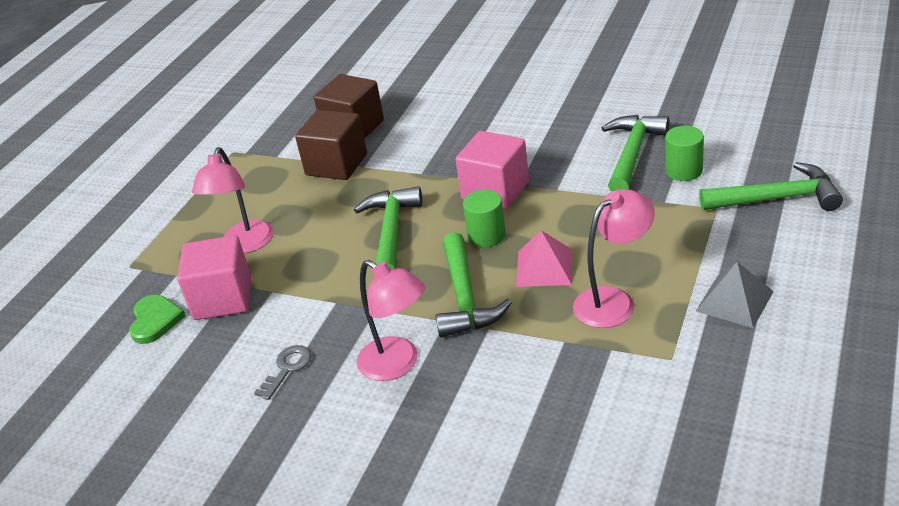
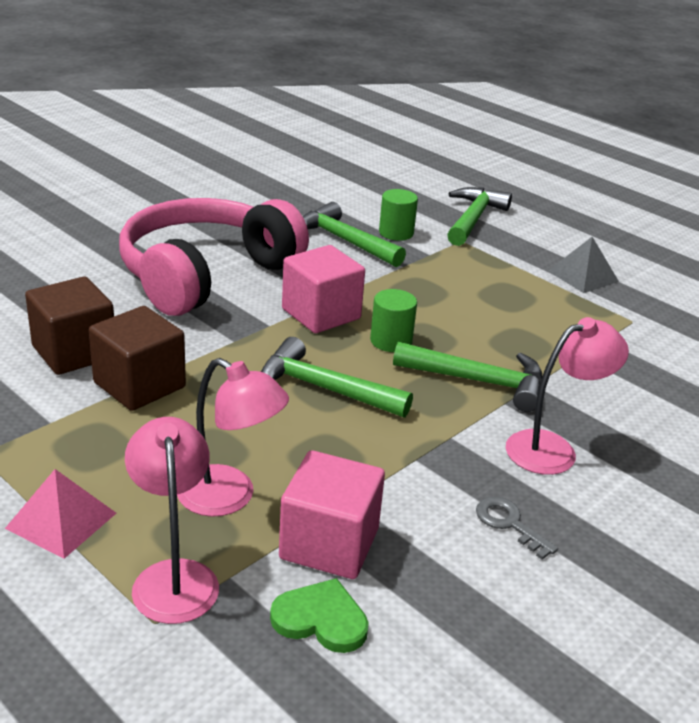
camera: 75 degrees left, 5 degrees down
pink pyramid [516,230,572,287] -> pink pyramid moved to [5,469,116,559]
pink lamp [573,189,655,328] -> pink lamp moved to [125,417,219,624]
none -> pink headphones [119,198,309,316]

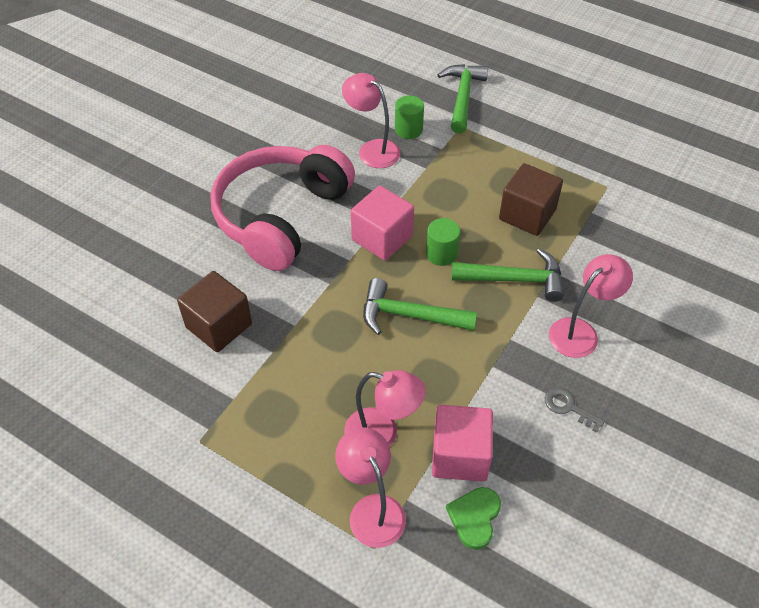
camera: 10 degrees left, 20 degrees up
pink pyramid [5,469,116,559] -> none
brown cube [89,306,186,411] -> brown cube moved to [499,163,563,236]
green heart [270,578,369,653] -> green heart turned 75 degrees counterclockwise [446,487,501,550]
green hammer [303,202,406,267] -> pink lamp [342,73,400,168]
grey pyramid [548,237,619,293] -> none

